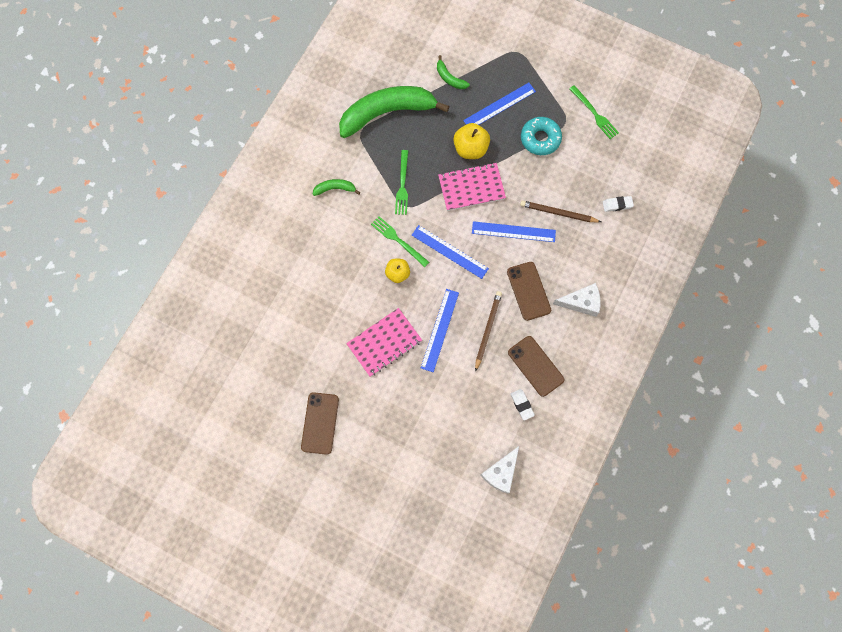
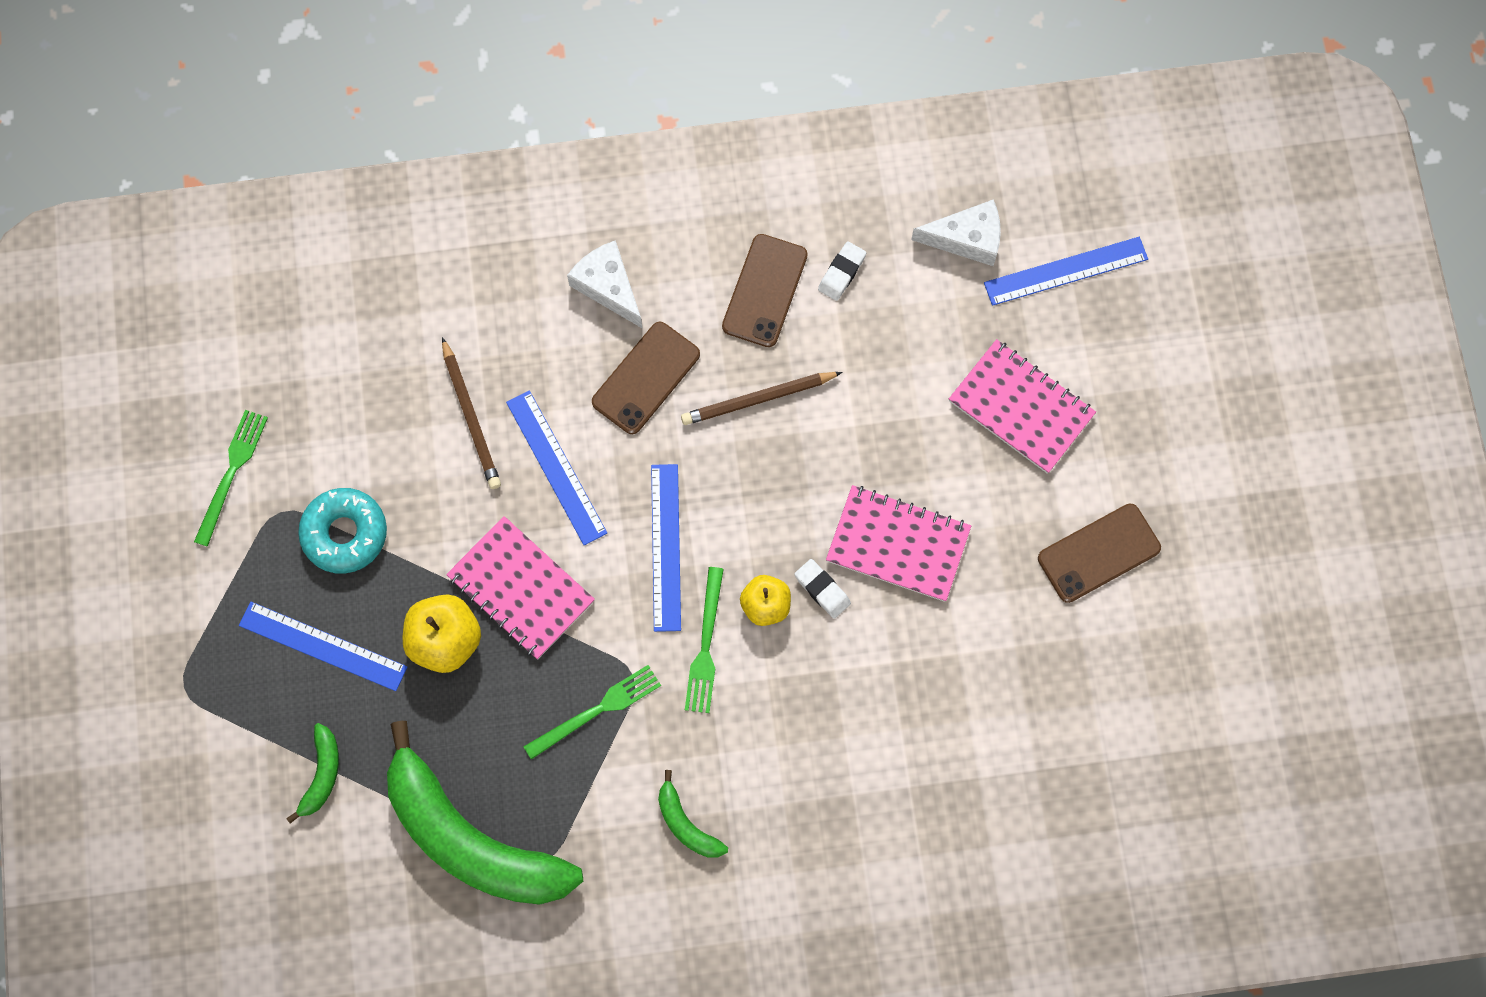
camera: 125 degrees left, 0 degrees up
blue ruler [421,289,459,372] -> blue ruler moved to [984,237,1148,306]
white eraser [603,196,634,212] -> white eraser moved to [794,559,851,619]
none -> pink notebook [949,339,1096,474]

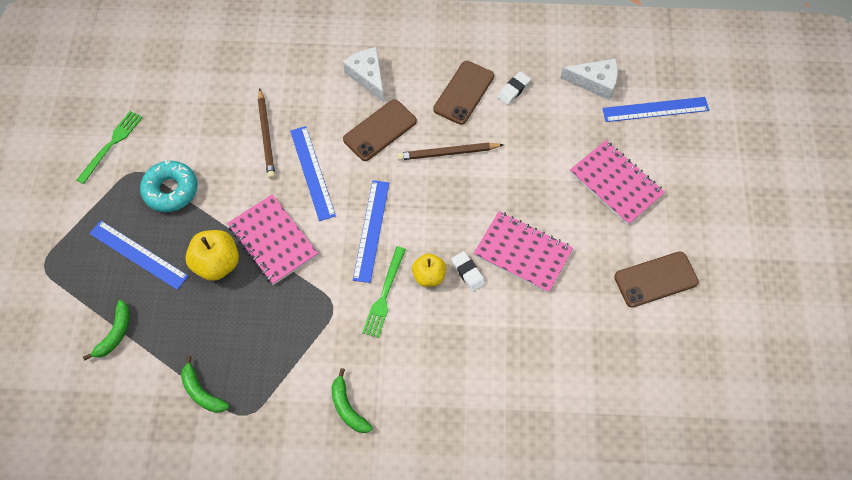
camera: 10 degrees right, 10 degrees down
green banana [387,721,583,905] -> green banana [181,356,229,413], size x0.41
green fork [523,665,661,759] -> none

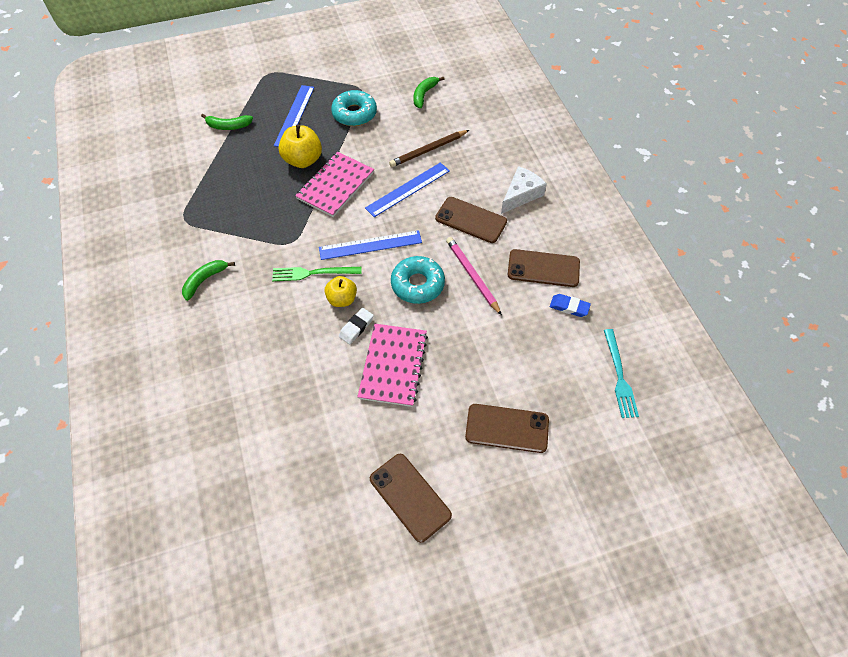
camera: 70 degrees right, 5 degrees down
green fork [77,111,143,184] -> none
green banana [181,356,229,413] -> green banana moved to [413,77,445,108]
brown pencil [397,142,504,161] -> pink pencil [446,237,502,315]
white eraser [497,71,531,105] -> blue eraser [550,294,591,317]
white cheese [560,59,618,100] -> turquoise fork [604,329,639,418]
pink notebook [570,140,665,225] -> brown phone [465,404,549,453]
blue ruler [602,97,709,122] -> none
none -> turquoise donut [391,256,445,304]

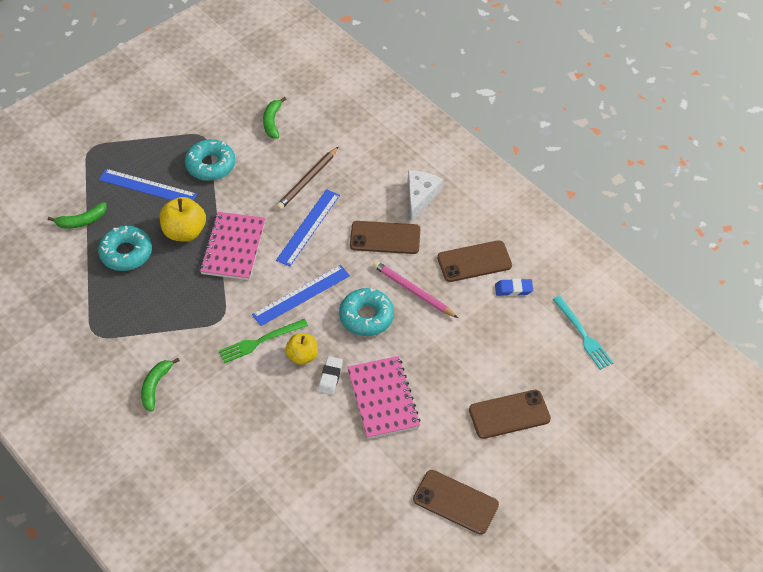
camera: 25 degrees left, 5 degrees down
blue ruler [274,85,314,147] -> blue ruler turned 60 degrees counterclockwise [99,169,197,201]
none -> turquoise donut [98,226,152,271]

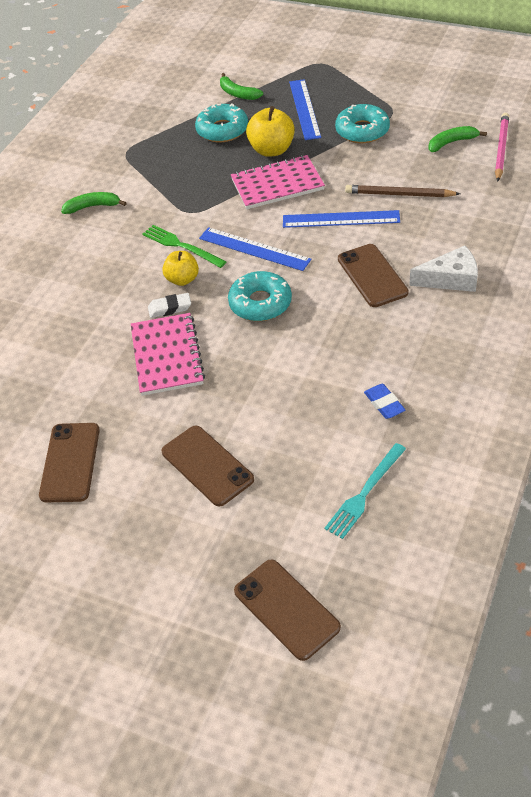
camera: 70 degrees right, 5 degrees down
pink notebook [347,356,421,439] -> pink notebook turned 60 degrees counterclockwise [131,313,205,396]
pink pencil [373,261,458,318] -> pink pencil moved to [495,113,509,181]
brown phone [437,240,512,282] -> brown phone moved to [234,559,341,661]

